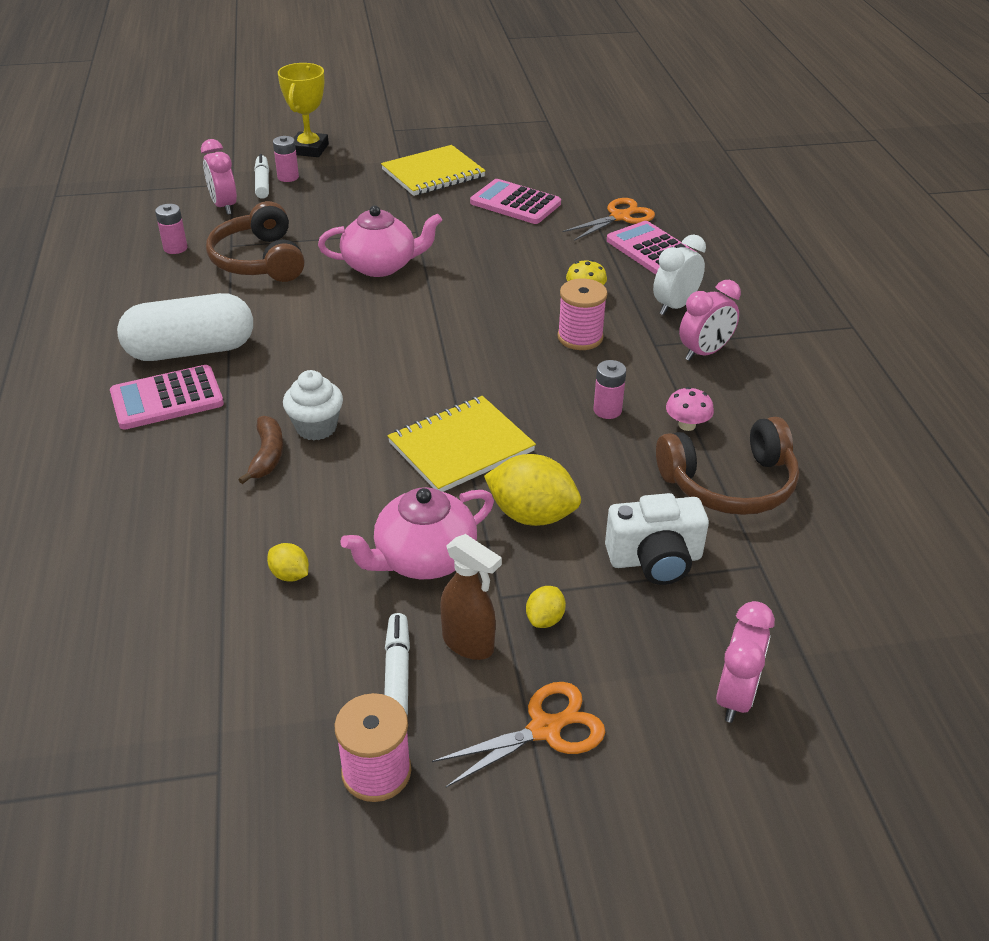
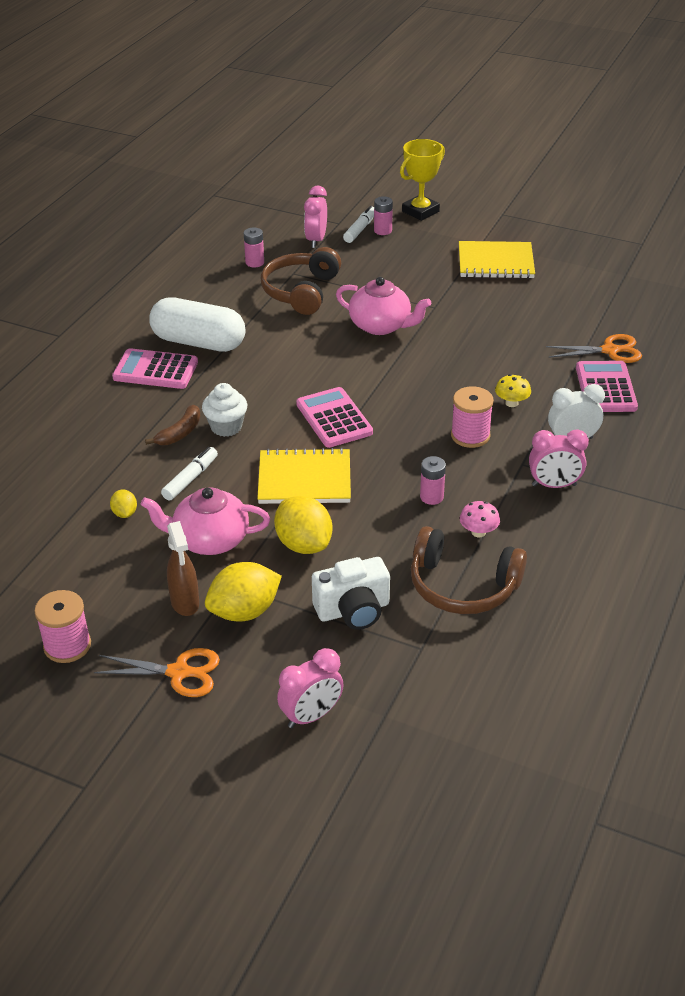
camera: 35 degrees right, 0 degrees up
white marker [384,613,410,716] -> white marker moved to [161,447,218,501]
pink calculator [470,179,561,224] -> pink calculator moved to [296,387,373,448]
yellow lemon [526,586,566,628] -> yellow lemon [205,562,282,622], size x2.01
white camera [605,493,709,585] -> white camera turned 45 degrees counterclockwise [312,557,390,630]

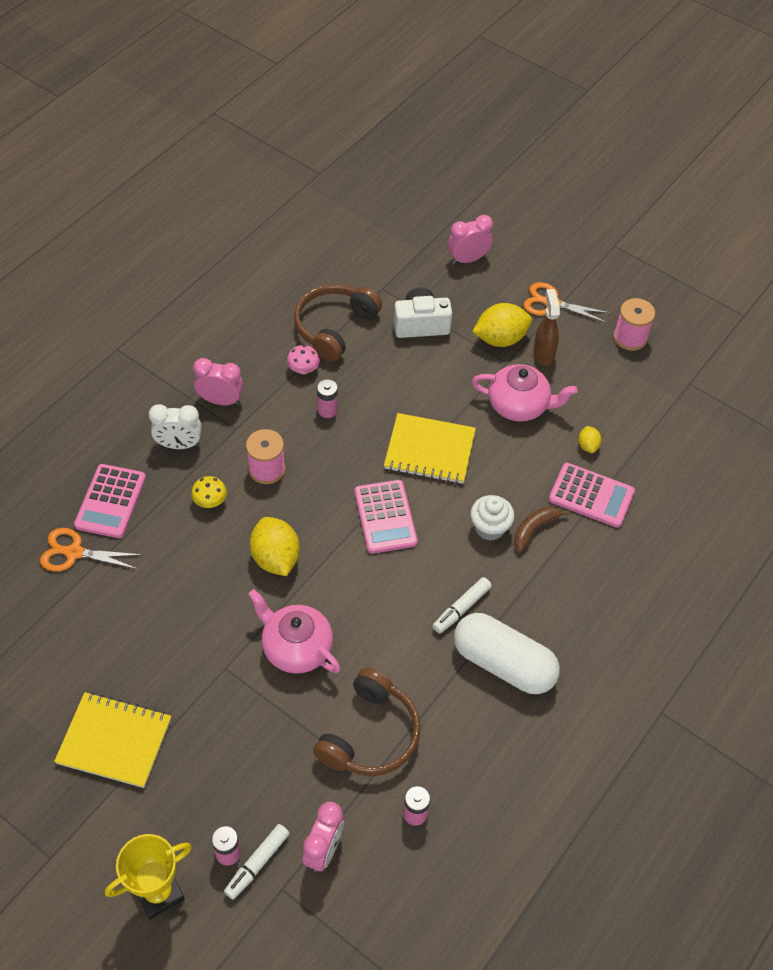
camera: 170 degrees left, 15 degrees up
pink calculator [112,348,198,389] -> pink calculator moved to [549,463,635,528]
white marker [161,447,218,501] -> white marker moved to [433,577,492,633]
yellow lemon [274,496,332,554] -> yellow lemon moved to [250,517,300,576]
brown headphones [411,526,527,614] -> brown headphones turned 90 degrees counterclockwise [294,284,382,362]

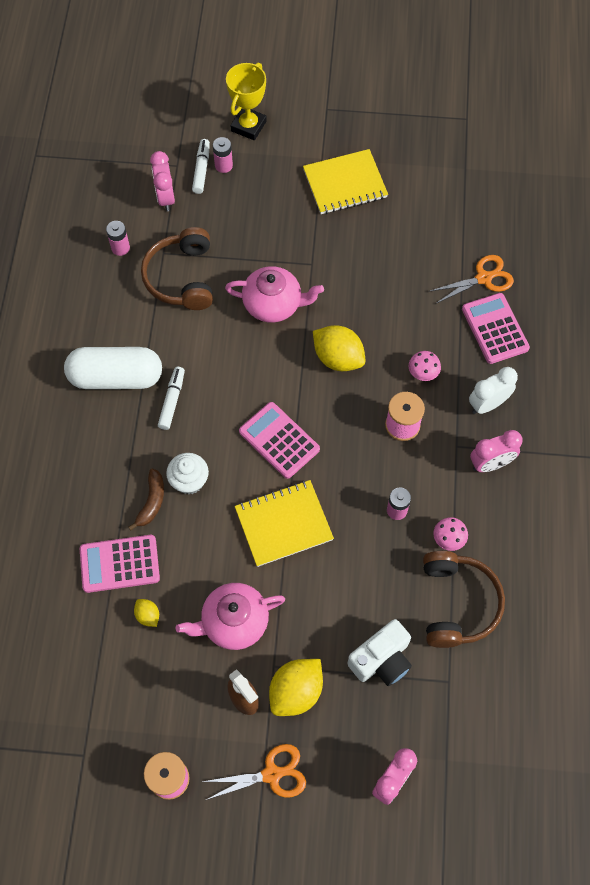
camera: 150 degrees right, 10 degrees up
yellow mushroom [191,476,227,508] -> pink mushroom [409,351,441,381]

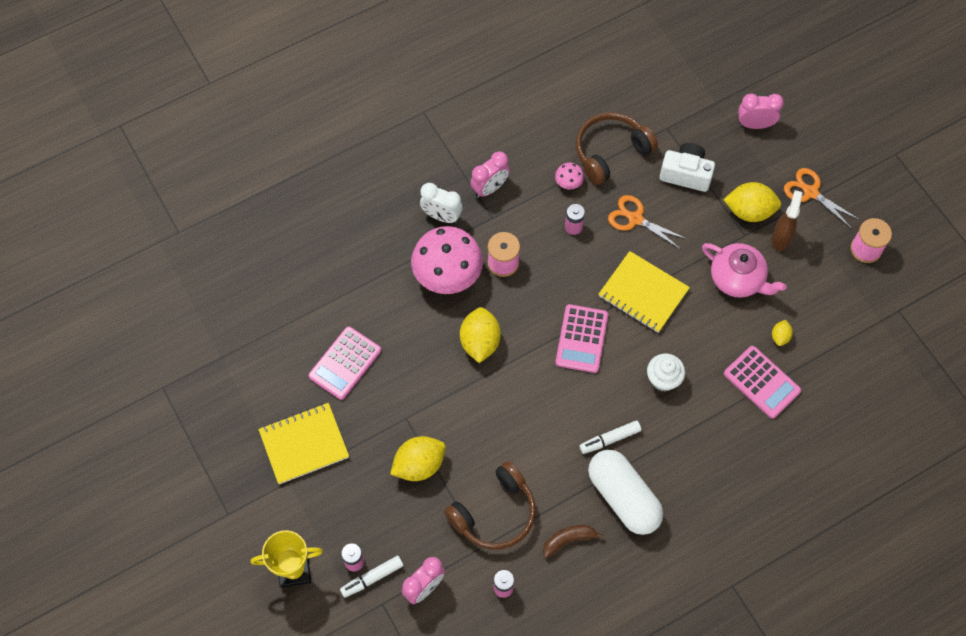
camera: 125 degrees left, 0 degrees up
brown banana [129,469,164,530] -> brown banana moved to [543,525,604,558]
pink teapot [225,266,324,322] -> none
yellow notebook [303,149,388,214] -> yellow notebook turned 60 degrees counterclockwise [258,403,349,484]
pink mushroom [409,351,441,381] -> pink mushroom [411,226,483,294], size x2.38
orange scissors [430,255,514,304] -> orange scissors moved to [608,195,687,249]
pink calculator [462,293,530,364] -> pink calculator moved to [308,326,381,400]
pink clock [470,430,523,472] -> pink clock turned 105 degrees clockwise [470,151,510,198]
none -> yellow lemon [390,436,446,481]

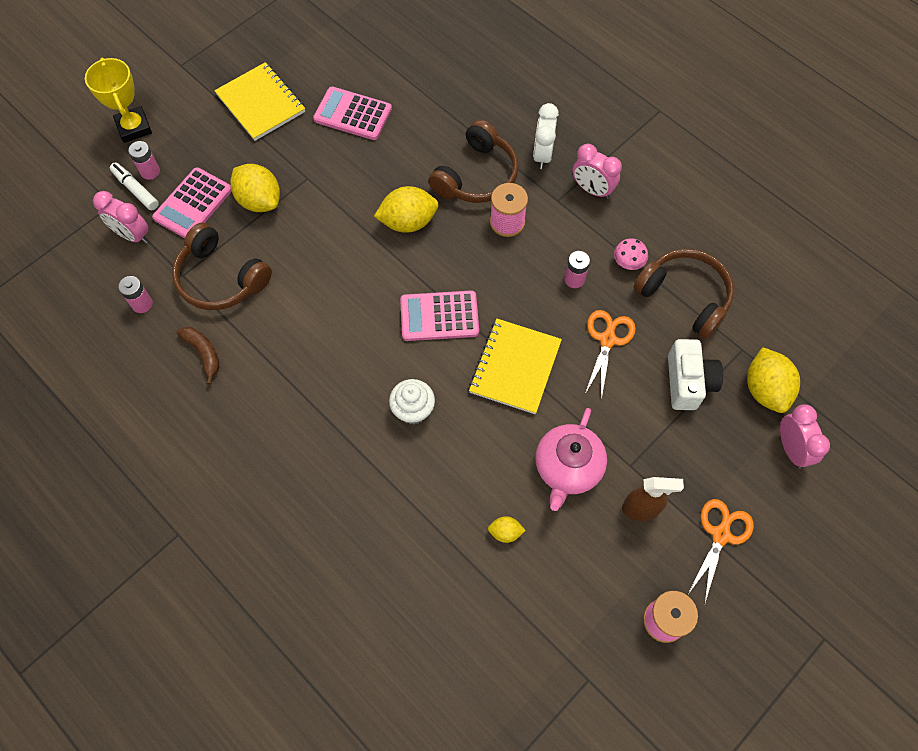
camera: 75 degrees right, 0 degrees up
pink mushroom [411,226,483,294] -> brown headphones [428,120,519,203]
white marker [579,420,641,454] -> none
white capsule [588,450,663,535] -> none
yellow lemon [723,182,781,222] -> yellow lemon moved to [747,347,800,413]
pink calculator [724,346,801,419] -> pink calculator moved to [152,167,232,238]

